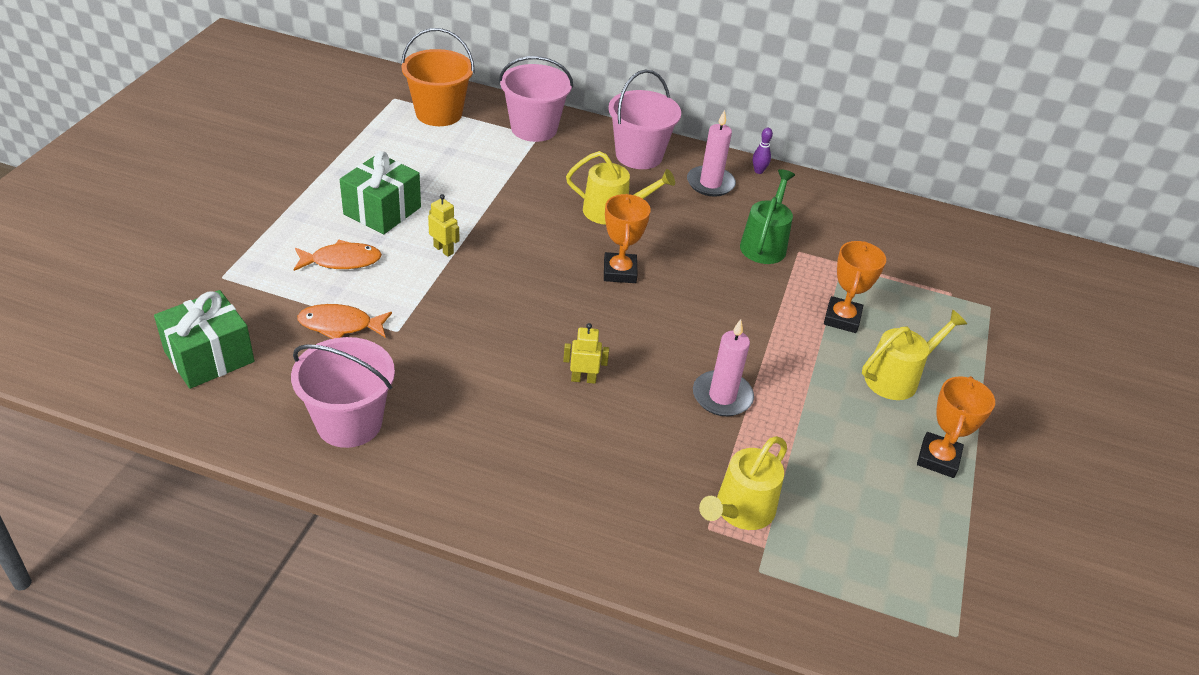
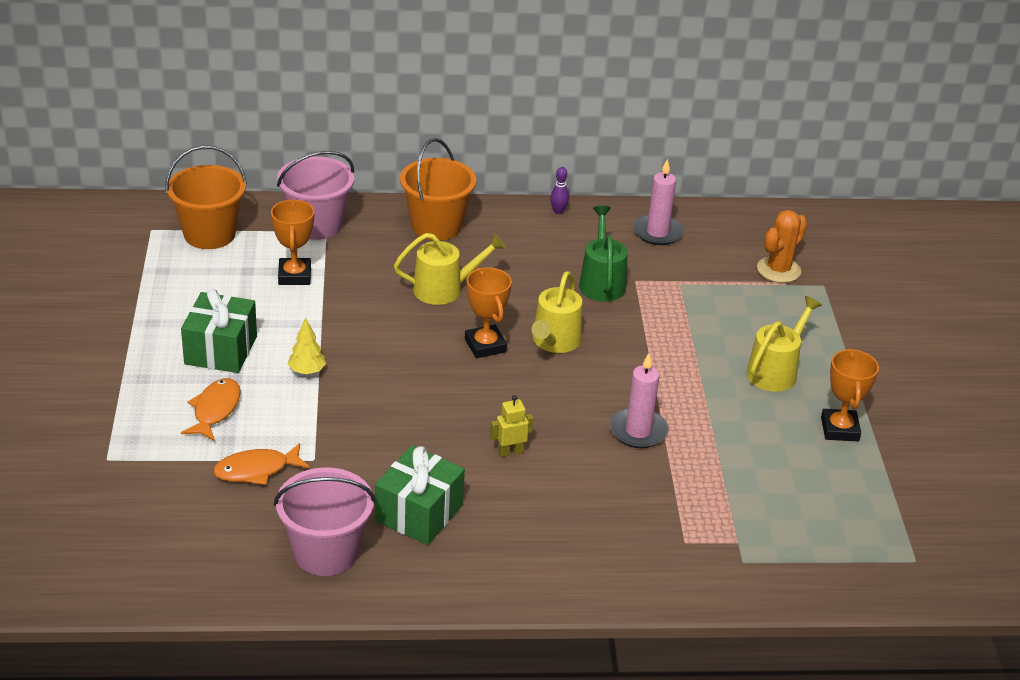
camera: 20 degrees left, 5 degrees down
green gift [154,290,254,389] -> green gift moved to [375,446,465,545]
orange fish [294,240,382,271] -> orange fish turned 45 degrees counterclockwise [181,378,241,441]
yellow robot [428,194,459,257] -> yellow tree [288,318,326,375]
pink bucket [608,70,681,169] -> orange bucket [400,138,476,240]
pink candle [687,110,736,197] -> pink candle moved to [633,158,684,245]
yellow watering can [699,436,787,530] -> yellow watering can moved to [531,271,582,353]
orange trophy [824,241,886,333] -> orange trophy moved to [271,199,314,285]
none -> orange cactus [757,210,807,283]

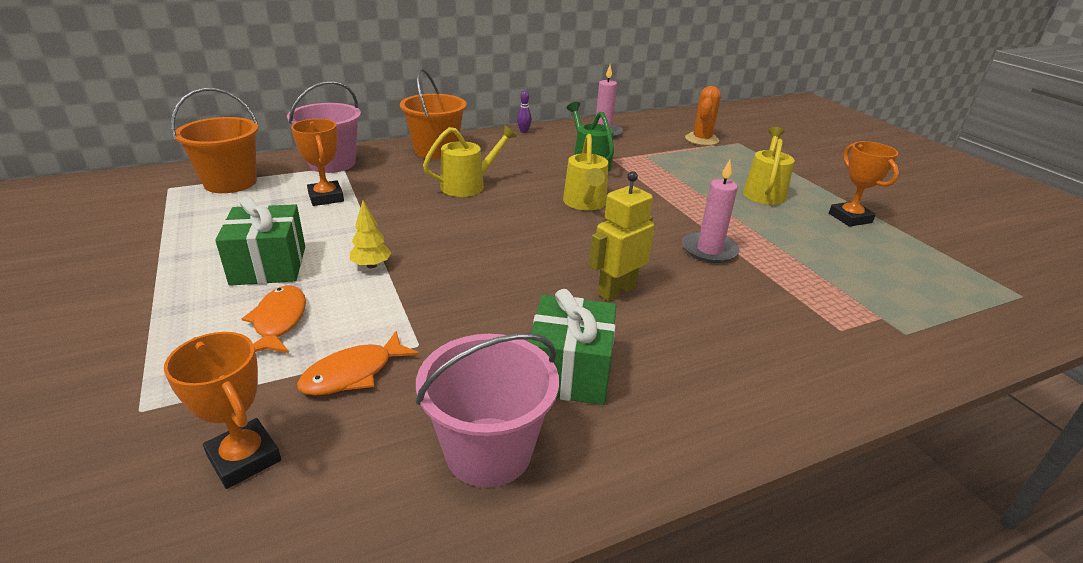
camera: 20 degrees left, 5 degrees down
orange trophy [465,267,512,358] -> orange trophy moved to [164,332,281,489]
yellow robot [490,395,533,457] -> yellow robot [589,171,655,301], size x1.64

